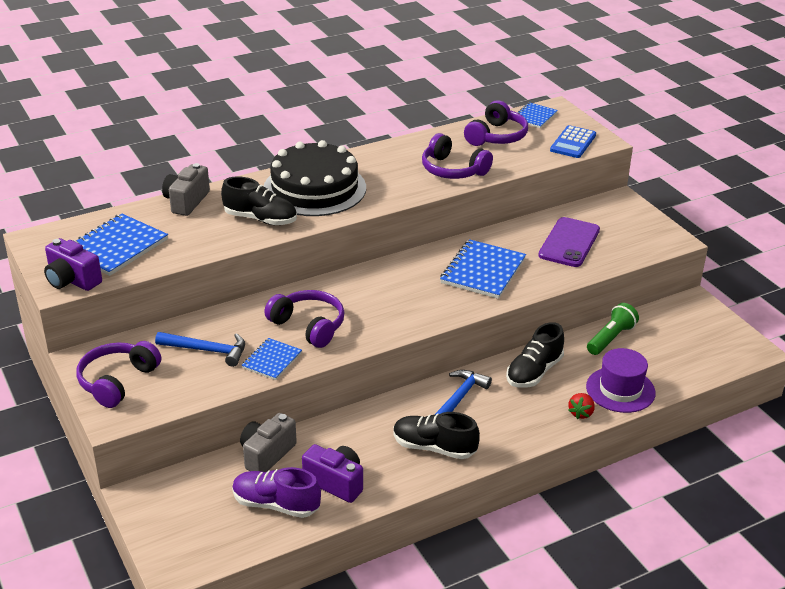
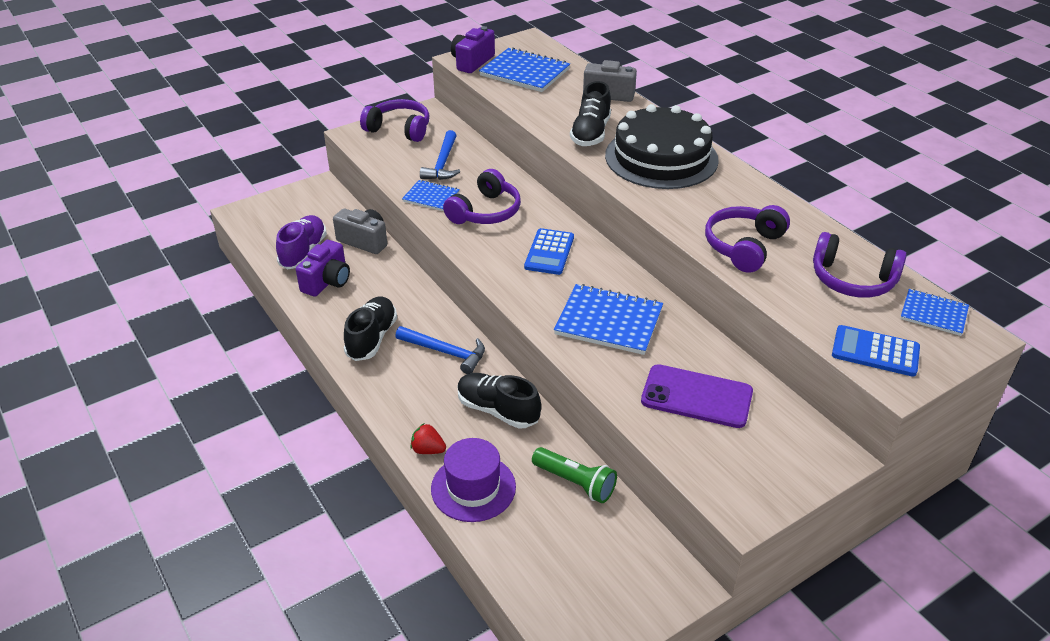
camera: 85 degrees right, 5 degrees up
none -> blue calculator [524,228,574,275]

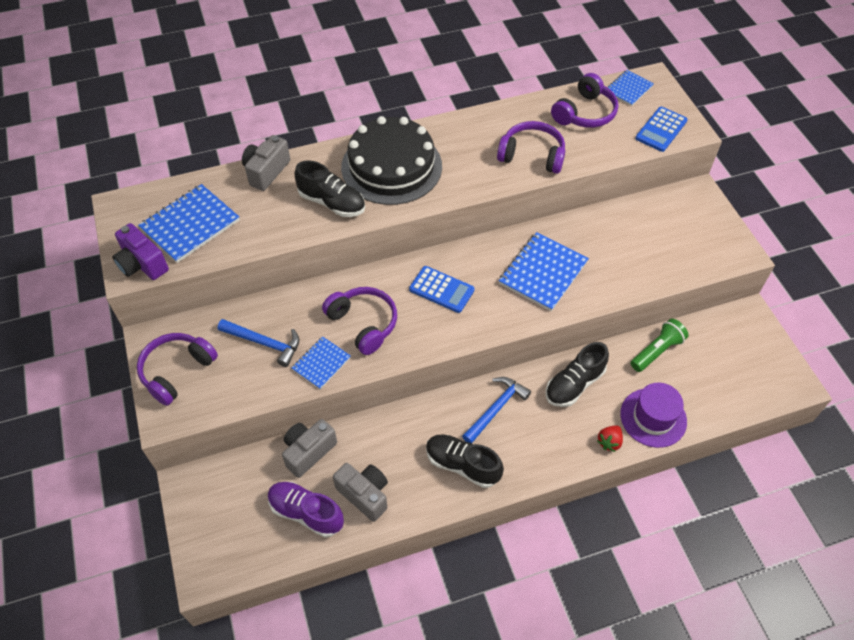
camera: 75 degrees left, 15 degrees up
purple camera [296,240,350,297] -> grey camera [333,463,388,522]
purple phone [641,364,753,428] -> none
purple headphones [705,205,790,273] -> purple headphones turned 150 degrees clockwise [497,121,565,174]

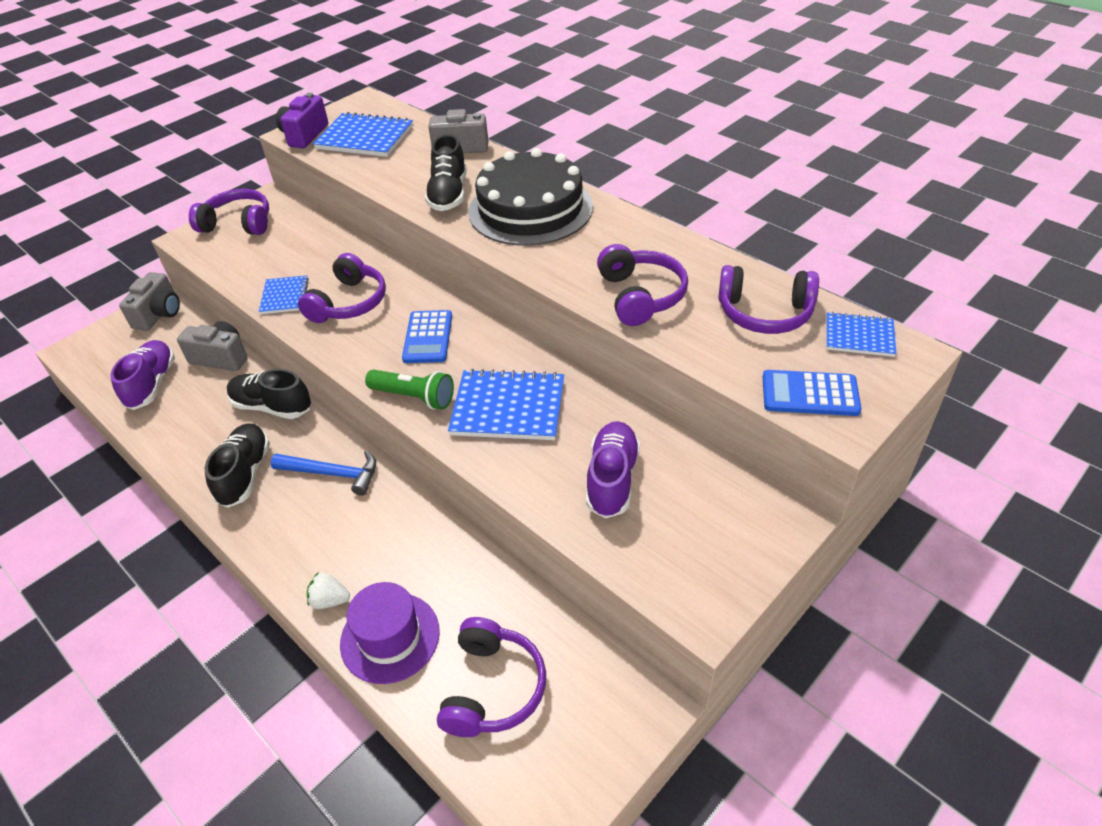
camera: 65 degrees right, 10 degrees down
blue hammer [218,319,299,367] -> none
blue notebook [292,336,351,389] -> blue notebook turned 75 degrees clockwise [259,275,309,314]
grey camera [333,463,388,522] -> grey camera moved to [119,272,180,331]
black shoe [546,342,609,407] -> black shoe moved to [227,369,311,419]
red strawberry [597,425,623,452] -> white strawberry [307,572,350,609]
green flashlight [630,319,689,372] -> green flashlight moved to [365,370,454,410]
none -> purple headphones [437,617,546,737]
none -> purple shoe [586,421,640,518]

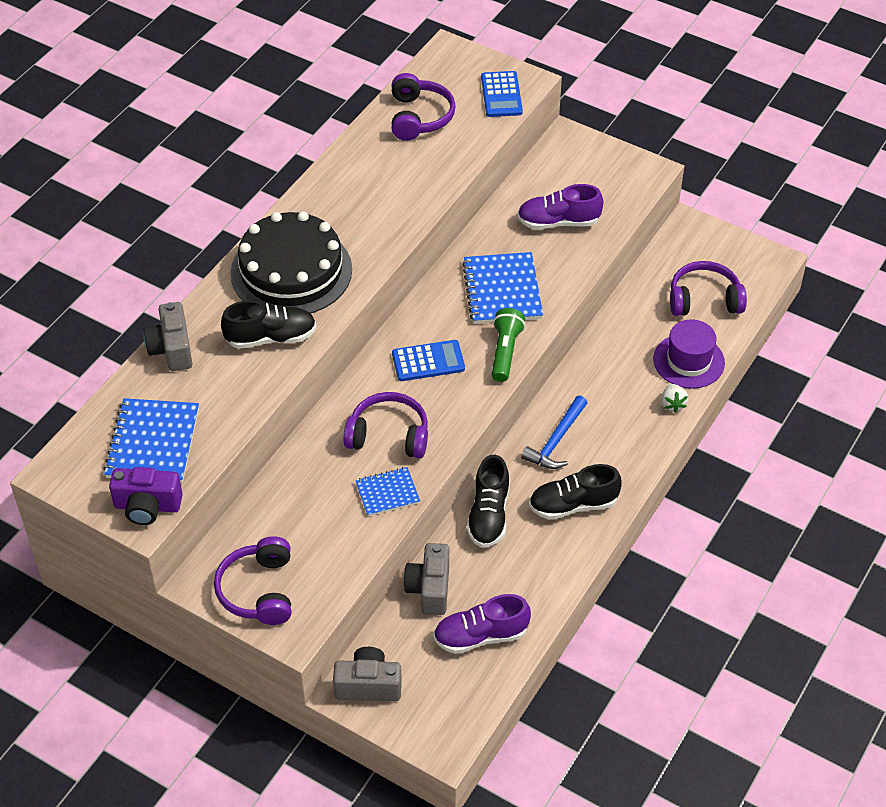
camera: 105 degrees left, 5 degrees up
blue hammer [271,450,376,496] -> blue hammer turned 150 degrees counterclockwise [521,396,587,469]
purple headphones [597,244,688,326] -> none
blue notebook [826,312,896,357] -> none

